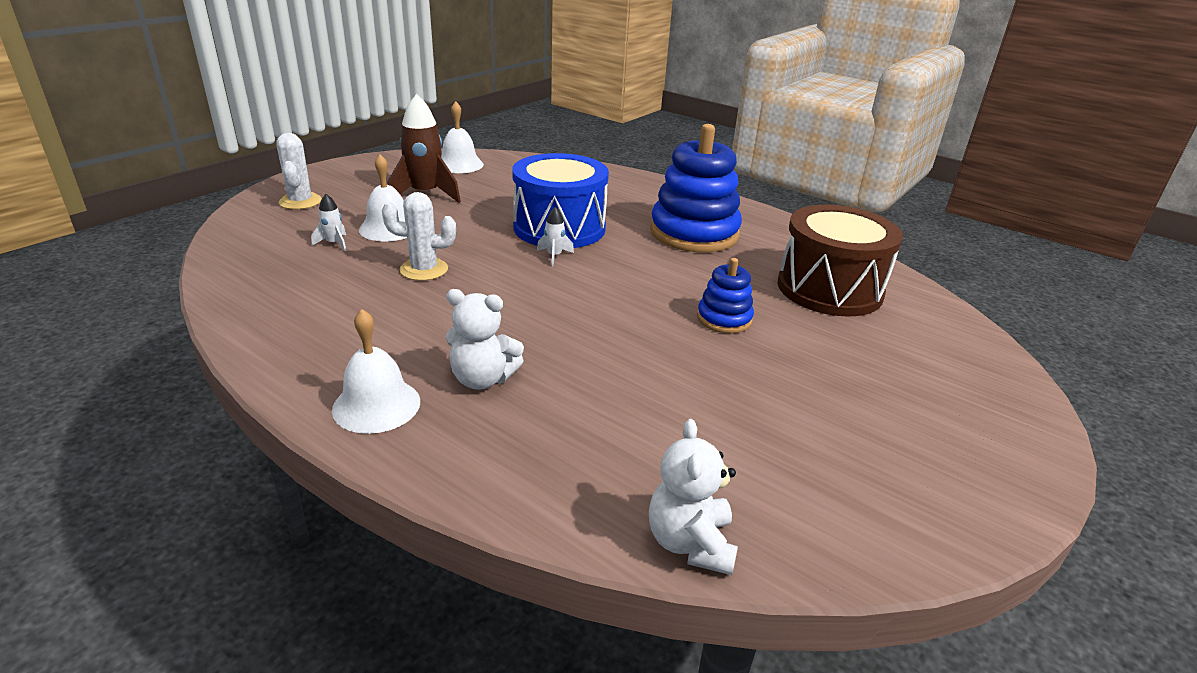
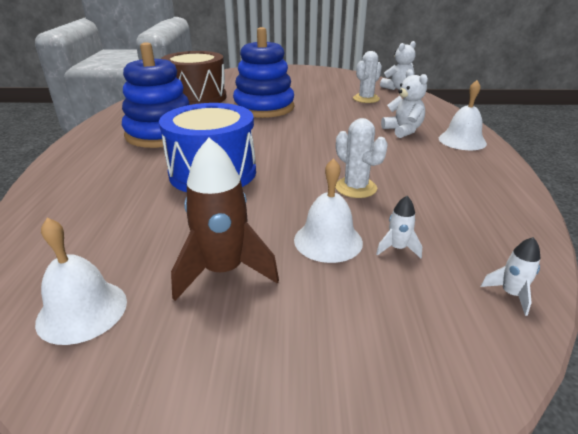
camera: 125 degrees left, 0 degrees up
white cactus [276,133,322,210] -> white cactus moved to [353,51,382,103]
white rocket [537,207,574,266] -> white rocket moved to [481,237,540,316]
blue stacking toy [697,258,754,334] -> blue stacking toy [233,27,294,118], size x1.99

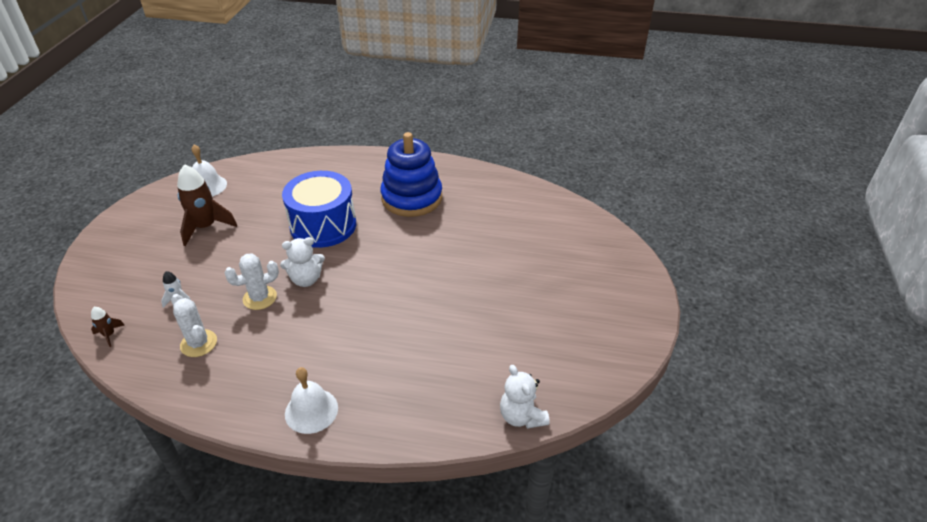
camera: 100 degrees right, 10 degrees up
brown drum [161,51,227,105] -> none
blue stacking toy [233,27,294,118] -> none
white bell [294,158,363,263] -> none
white cactus [353,51,382,103] -> white cactus moved to [171,294,217,357]
white teddy bear [381,69,428,138] -> white teddy bear moved to [280,237,325,287]
white rocket [481,237,540,316] -> brown rocket [91,307,124,347]

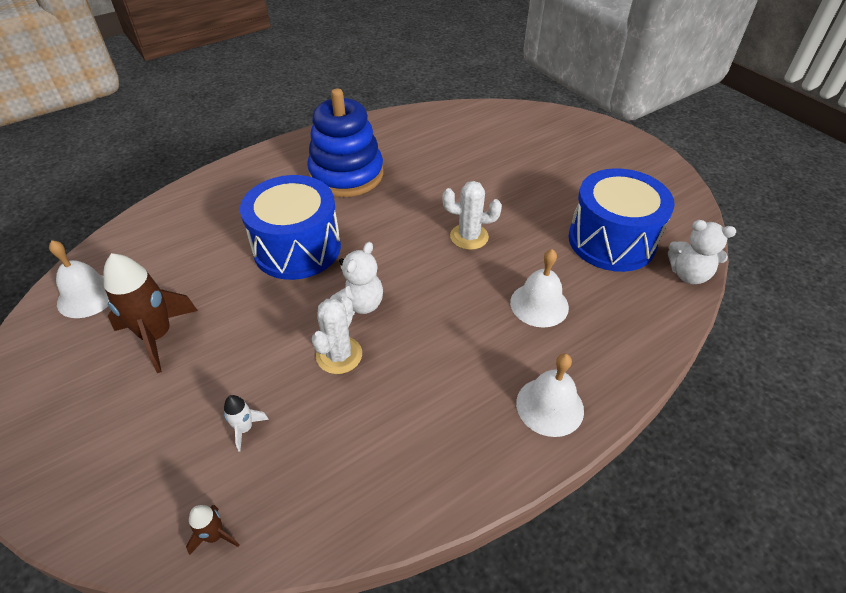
camera: 45 degrees left, 5 degrees up
white cactus [171,294,217,357] -> white cactus moved to [443,181,502,250]
none -> white bell [510,249,569,328]
none -> blue drum [569,168,675,272]

